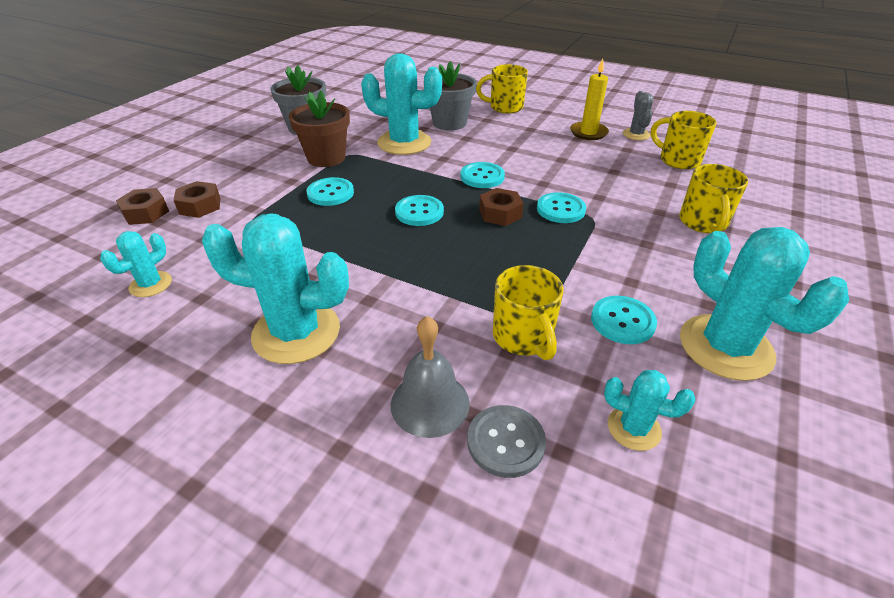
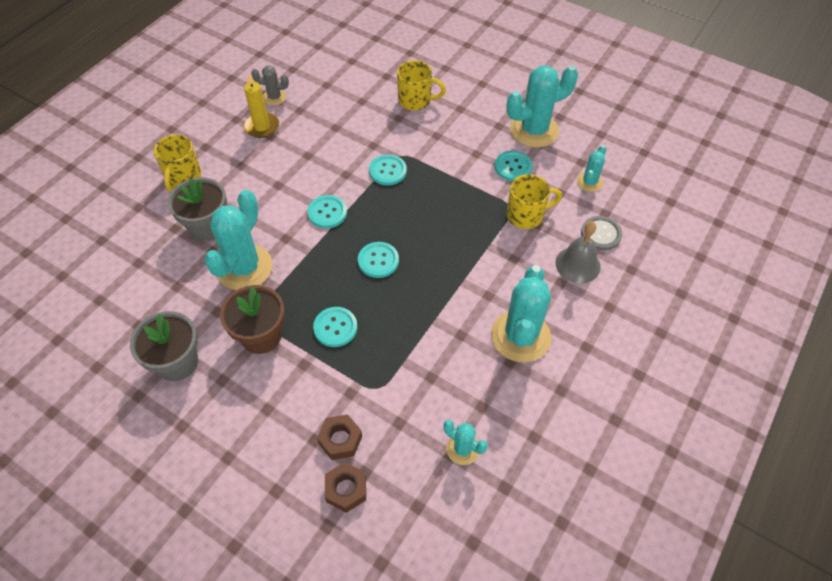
camera: 85 degrees left, 15 degrees up
brown nut [479,188,524,226] -> none
yellow mug [651,111,717,169] -> none

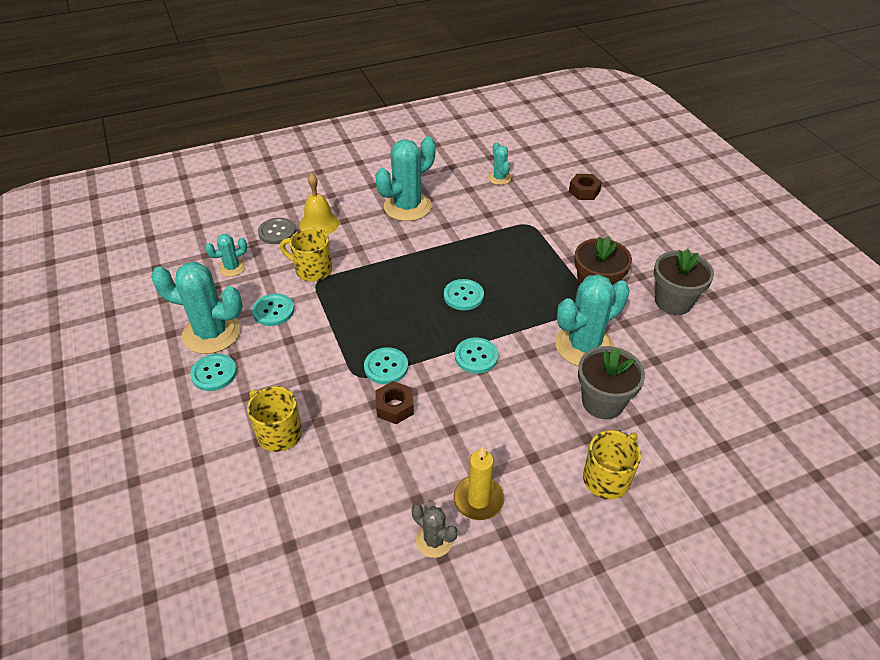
camera: 145 degrees left, 10 degrees down
turquoise button [313,307,357,347] -> turquoise button moved to [190,354,237,391]
brown nut [317,414,362,460] -> brown nut moved to [375,381,414,424]
grey bell [555,221,601,283] -> yellow bell [300,173,339,235]

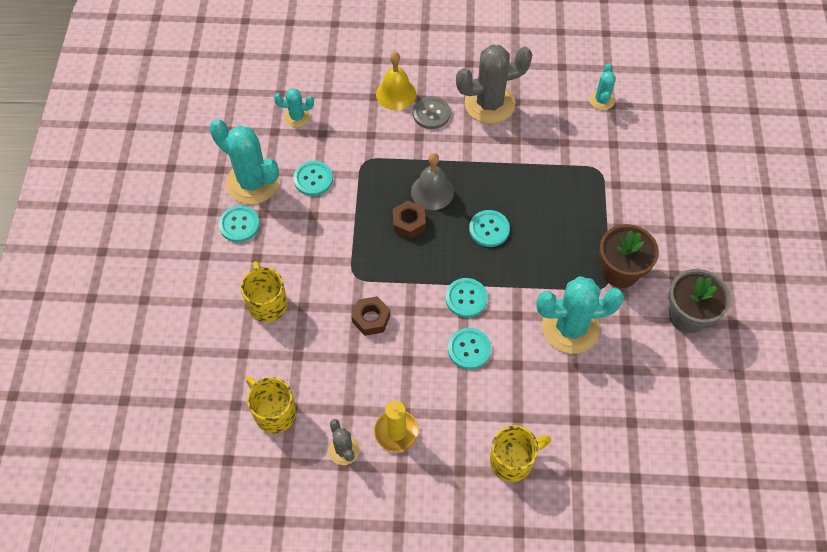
camera: 25 degrees right, 15 degrees up
grey button [258,218,296,244] -> grey button moved to [413,96,450,129]
yellow mug [280,228,332,282] -> yellow mug moved to [246,376,296,433]
turquoise button [364,347,408,384] -> turquoise button moved to [448,328,491,369]
turquoise cactus [375,136,436,221] -> grey cactus [456,45,532,124]
brown nut [569,174,602,200] -> brown nut moved to [393,201,426,239]
grey flower pot [578,346,645,419] -> none
none -> grey bell [411,153,454,210]

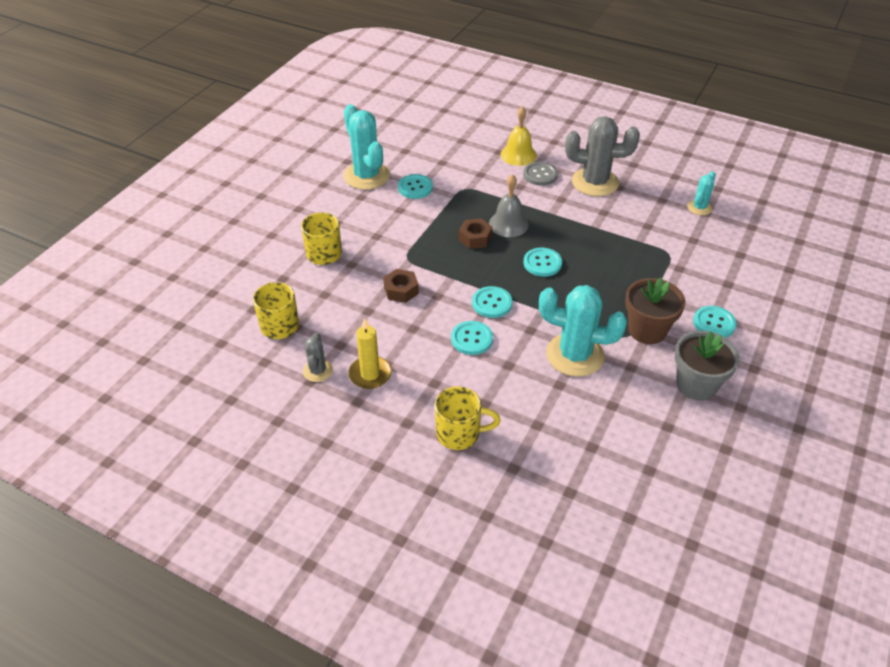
camera: 25 degrees right, 15 degrees down
turquoise button [219,205,260,242] -> turquoise button moved to [693,306,737,338]
turquoise cactus [274,88,314,127] -> none

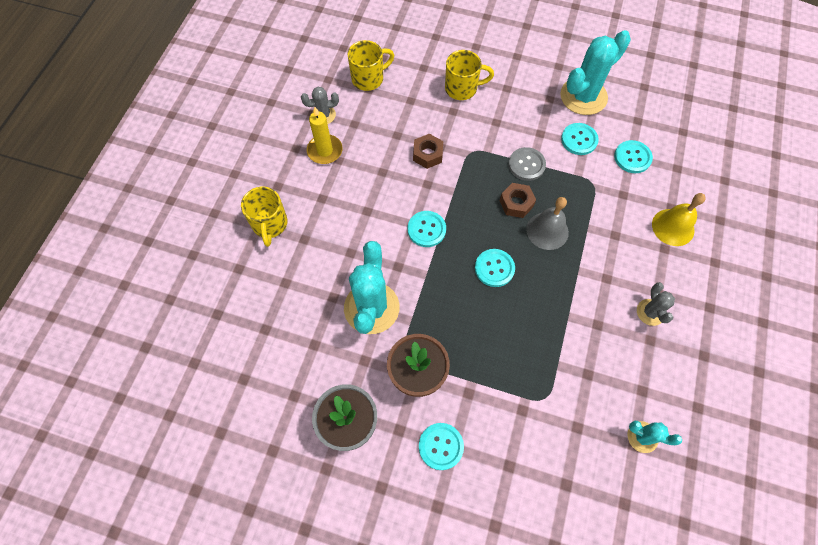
camera: 80 degrees right, 20 degrees up
turquoise button [451,321,493,355] -> turquoise button moved to [614,140,653,173]
grey button [523,162,558,186] -> grey button moved to [508,147,546,181]
grey cactus [565,116,640,196] -> grey cactus [637,282,675,326], size x0.51

